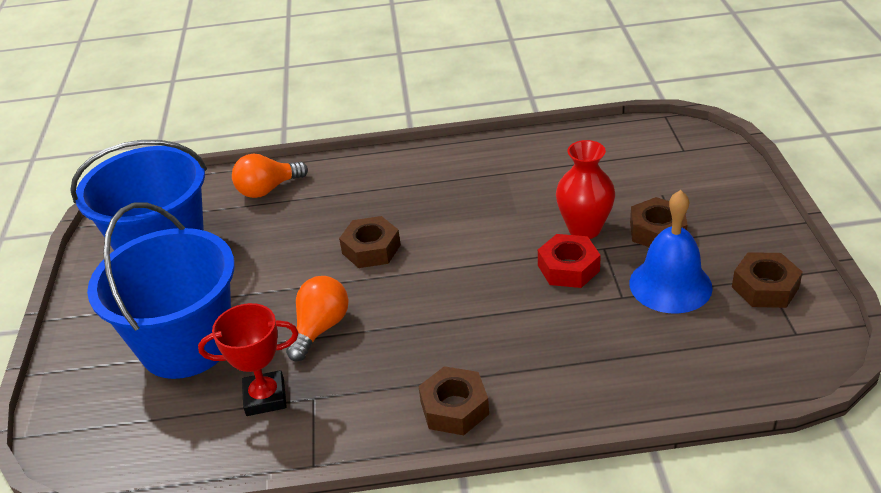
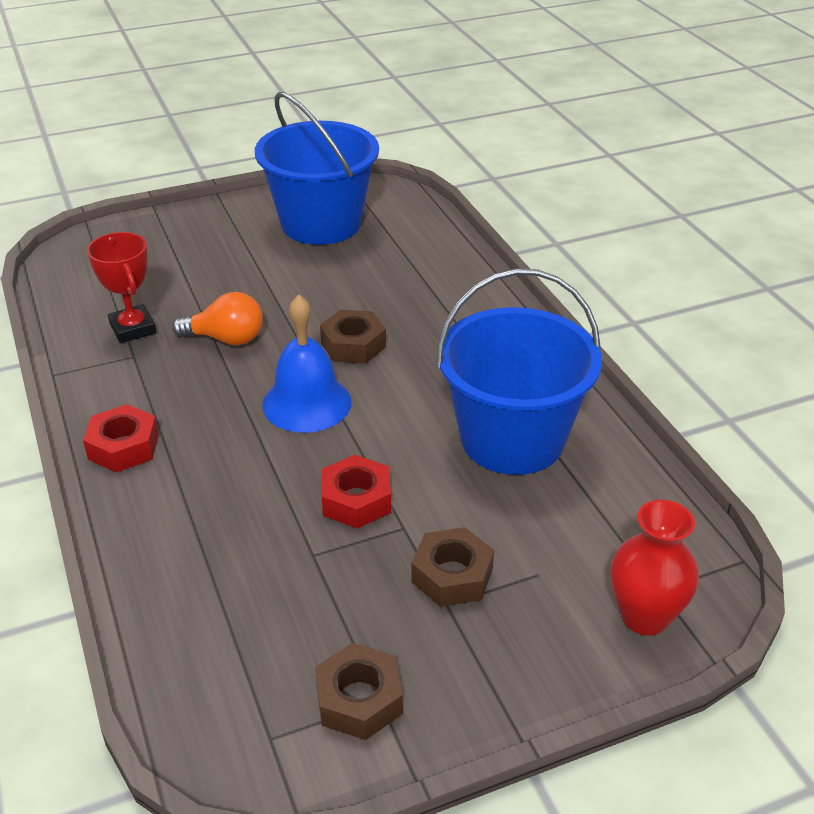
camera: 70 degrees right, 0 degrees up
blue bucket [87,202,235,379] -> blue bucket moved to [436,269,602,475]
orange light bulb [232,154,308,198] -> none
brown nut [418,366,489,435] -> red nut [83,404,159,472]
red vase [556,140,615,239] -> red vase moved to [610,500,699,636]
blue bell [629,190,713,314] -> blue bell moved to [262,295,352,433]

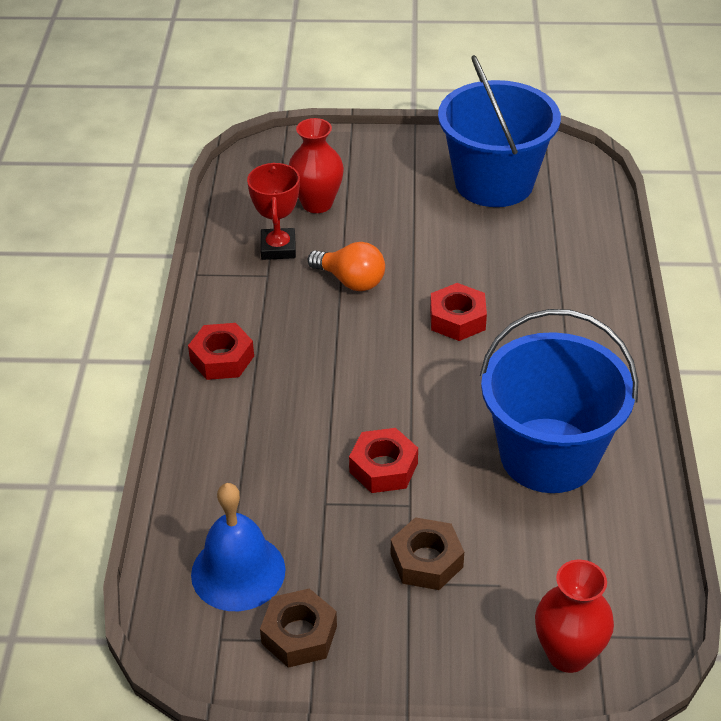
camera: 25 degrees right, 5 degrees up
blue bell [262,295,352,433] -> blue bell moved to [191,483,286,611]
brown nut [320,310,386,364] -> red nut [430,283,487,341]
none -> red vase [289,118,344,213]

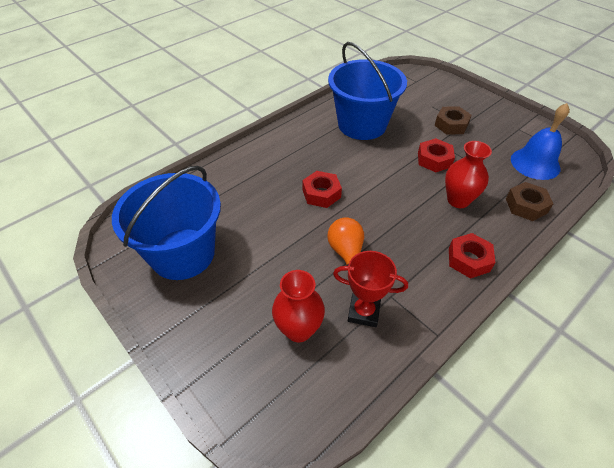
camera: 135 degrees left, 5 degrees up
red trophy [247,162,300,260] -> red trophy turned 60 degrees clockwise [333,251,408,327]
brown nut [260,588,337,668] -> brown nut moved to [506,182,554,221]
red vase [535,560,614,673] -> red vase moved to [445,141,492,208]

